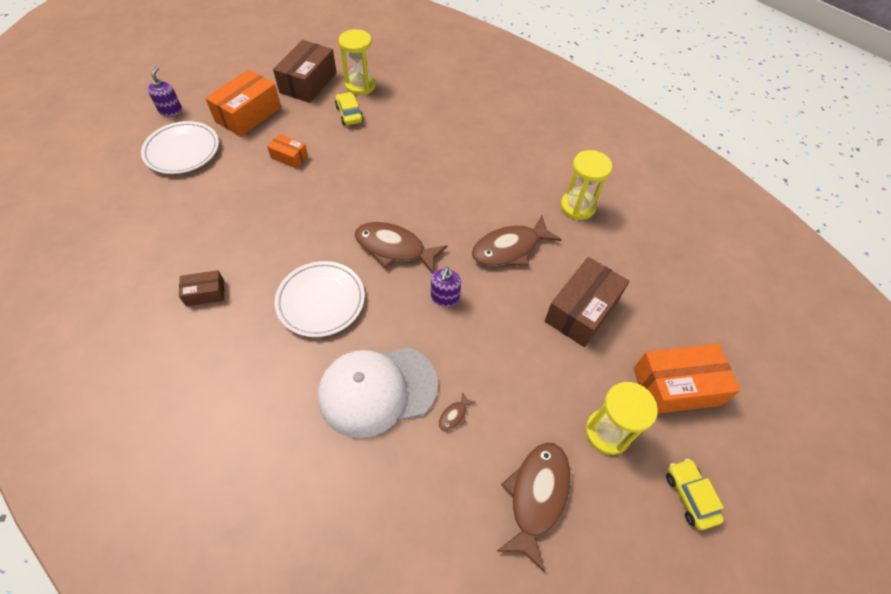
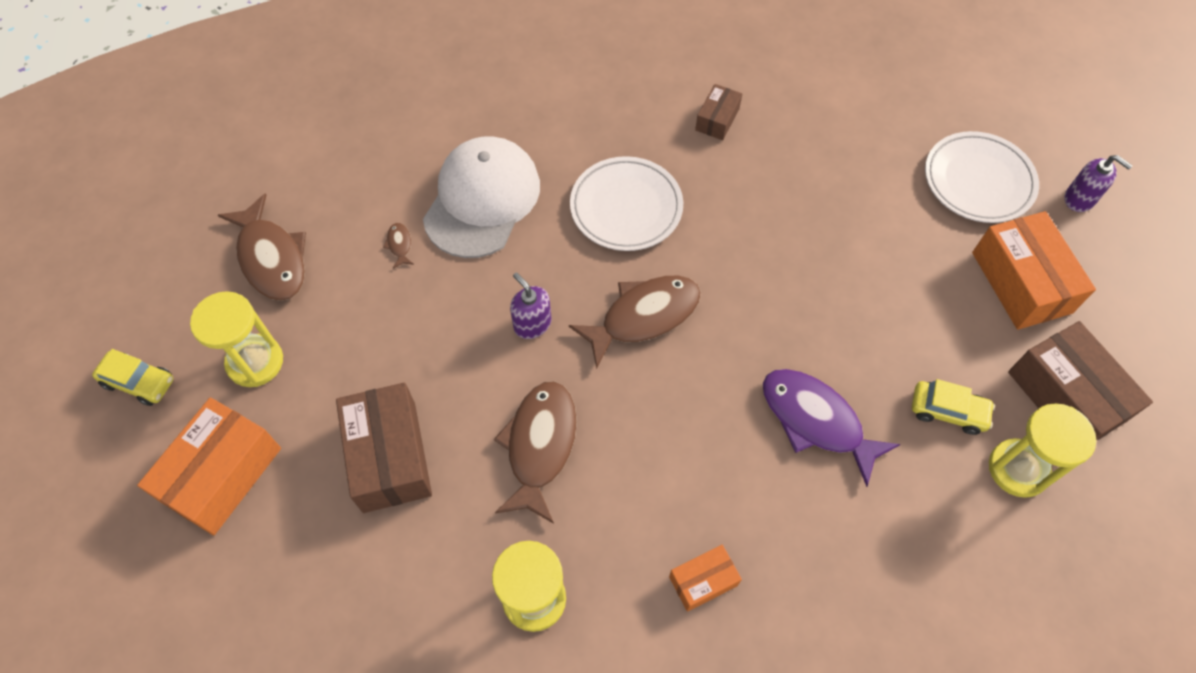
camera: 130 degrees right, 5 degrees up
orange box [267,134,308,169] -> orange box moved to [669,545,742,612]
none -> purple fish [763,369,900,487]

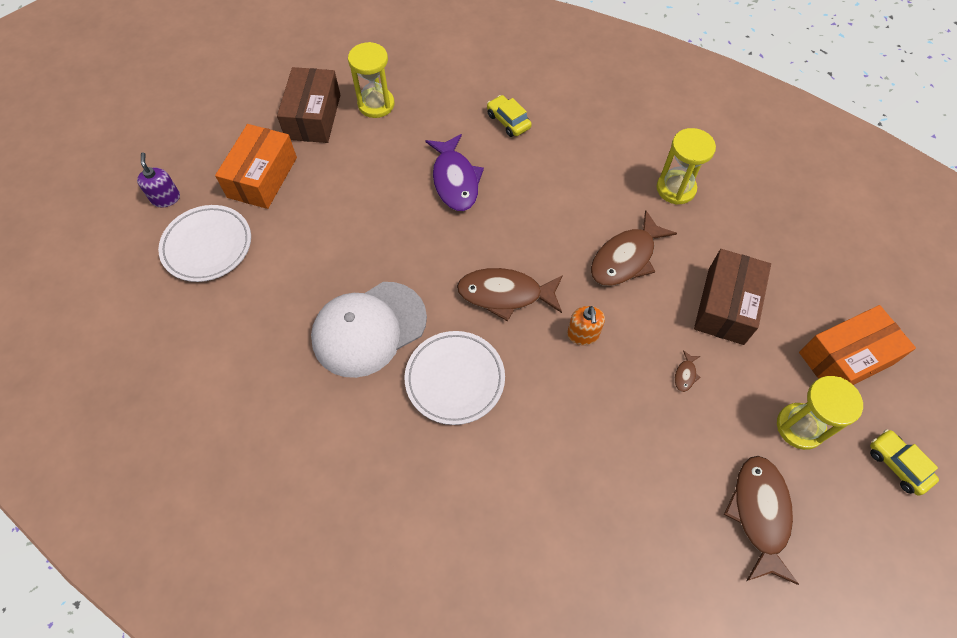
camera: 145 degrees left, 0 degrees up
brown fish [383,223,414,269] -> brown fish moved to [675,350,701,392]
white cap [423,136,540,258] -> white cap moved to [311,282,427,378]
purple soap dispenser [510,272,551,339] -> orange soap dispenser [567,306,605,345]
orange box [669,545,742,612] -> none
brown box [695,84,742,140] -> none
yellow car [912,379,995,435] -> yellow car moved to [487,95,532,137]

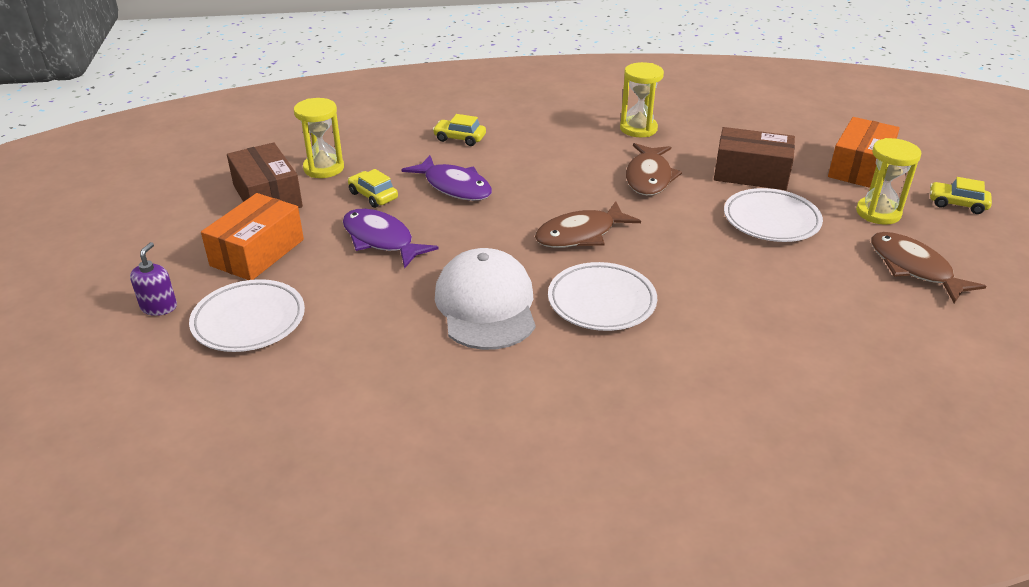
camera: 35 degrees left, 25 degrees down
purple soap dispenser [137,152,180,207] -> purple soap dispenser turned 60 degrees clockwise [130,242,177,316]
orange box [215,124,297,209] -> orange box turned 45 degrees clockwise [201,193,304,280]
white cap [311,282,427,378] -> white cap turned 150 degrees clockwise [435,248,535,350]
orange soap dispenser [567,306,605,345] -> none
brown fish [675,350,701,392] -> white plate [724,188,823,242]
brown box [694,249,771,345] -> brown box turned 60 degrees counterclockwise [714,127,795,190]
none -> purple fish [343,209,439,269]
none -> yellow car [348,169,398,208]

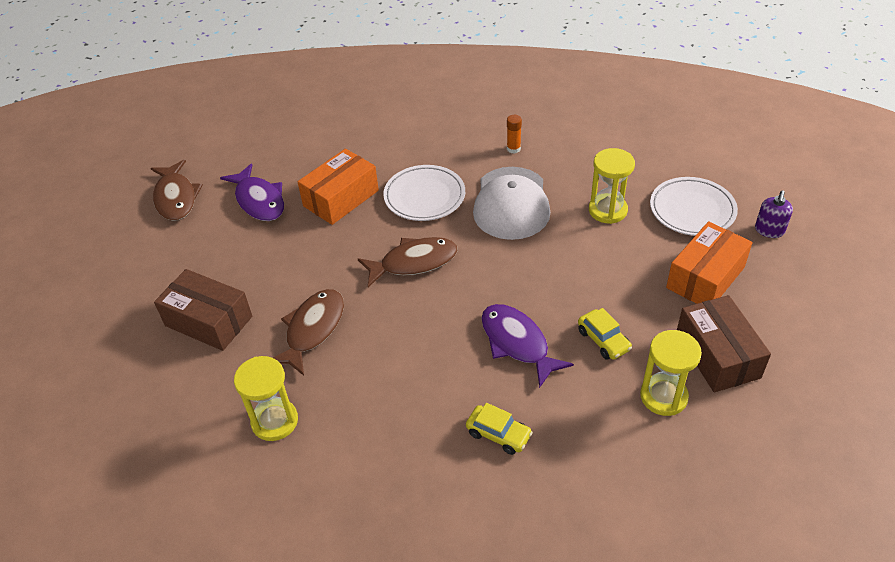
camera: 165 degrees left, 10 degrees up
purple fish [343,209,439,269] -> purple fish moved to [220,163,284,221]
white plate [724,188,823,242] -> none
orange box [828,117,900,188] -> orange box moved to [297,148,379,225]
yellow hourglass [856,138,921,225] -> yellow hourglass moved to [589,148,635,224]
yellow car [930,177,992,214] -> none
none -> orange glue stick [507,115,522,154]

